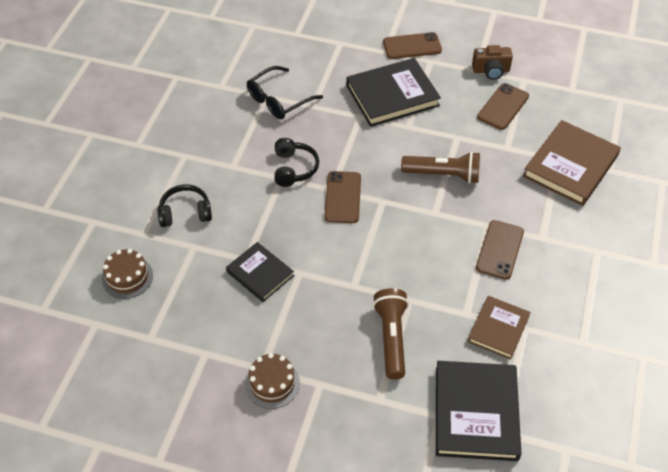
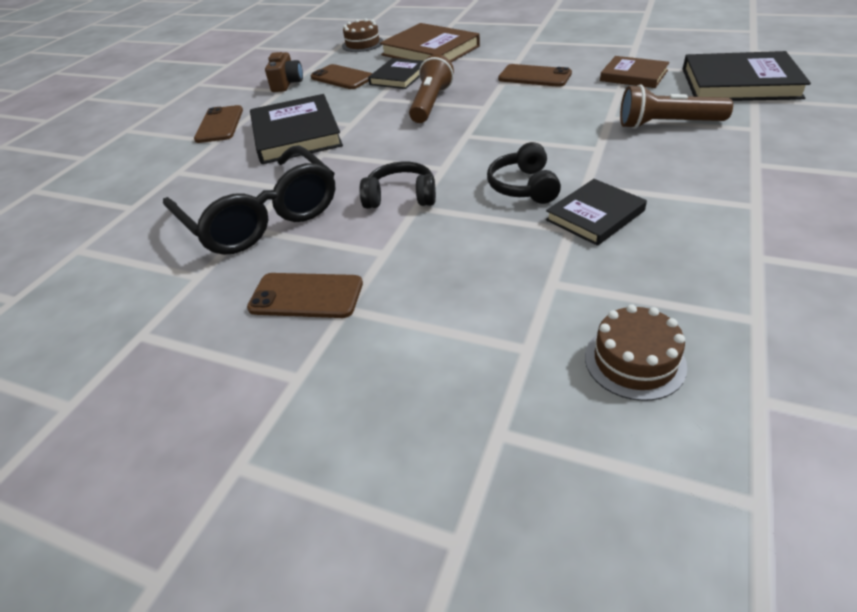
camera: 80 degrees left, 10 degrees down
black headphones [158,184,212,227] -> black headphones moved to [487,142,561,204]
brown cake [245,353,300,409] -> brown cake moved to [342,18,383,52]
black glasses [247,66,323,119] -> black glasses [163,145,336,255], size x1.57
brown phone [324,171,361,223] -> brown phone moved to [247,273,363,318]
none -> black book [368,58,423,89]

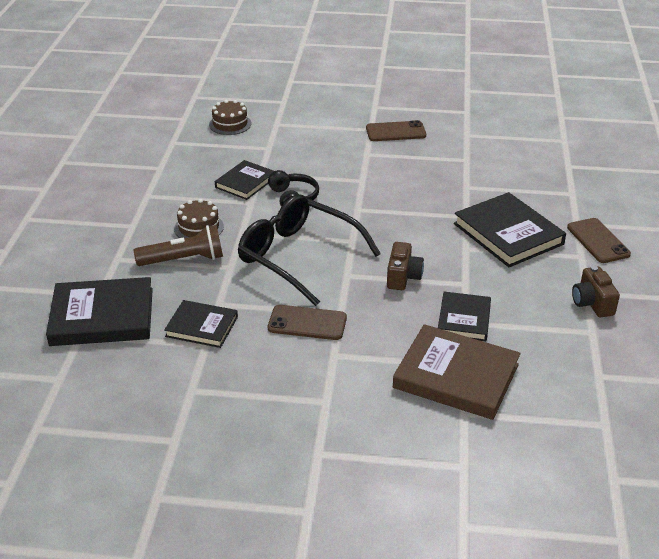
camera: 160 degrees right, 5 degrees down
black glasses [163,145,336,255] -> black glasses moved to [238,195,381,306]
brown phone [311,64,372,89] -> none
brown cake [342,18,383,52] -> brown cake moved to [174,199,224,238]
black headphones [359,162,436,209] -> none
brown flashlight [409,54,454,123] -> brown camera [387,242,424,290]
brown book [600,56,670,88] -> black book [164,300,238,348]

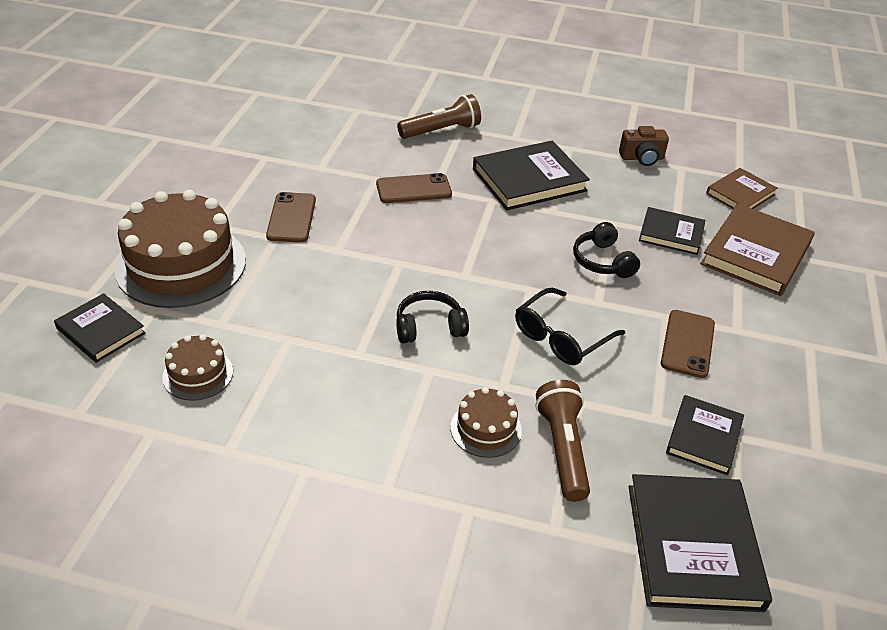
camera: 85 degrees left, 5 degrees up
black book [215,160,274,200] -> black book moved to [54,293,145,363]
black glasses [238,195,381,306] -> black glasses [515,288,625,365], size x0.64
brown camera [387,242,424,290] -> black headphones [573,222,640,278]
brown phone [567,218,631,263] -> brown phone moved to [376,173,452,203]
none -> brown cake [115,190,246,308]
none -> brown flashlight [397,94,481,139]
none -> brown book [706,168,778,209]

